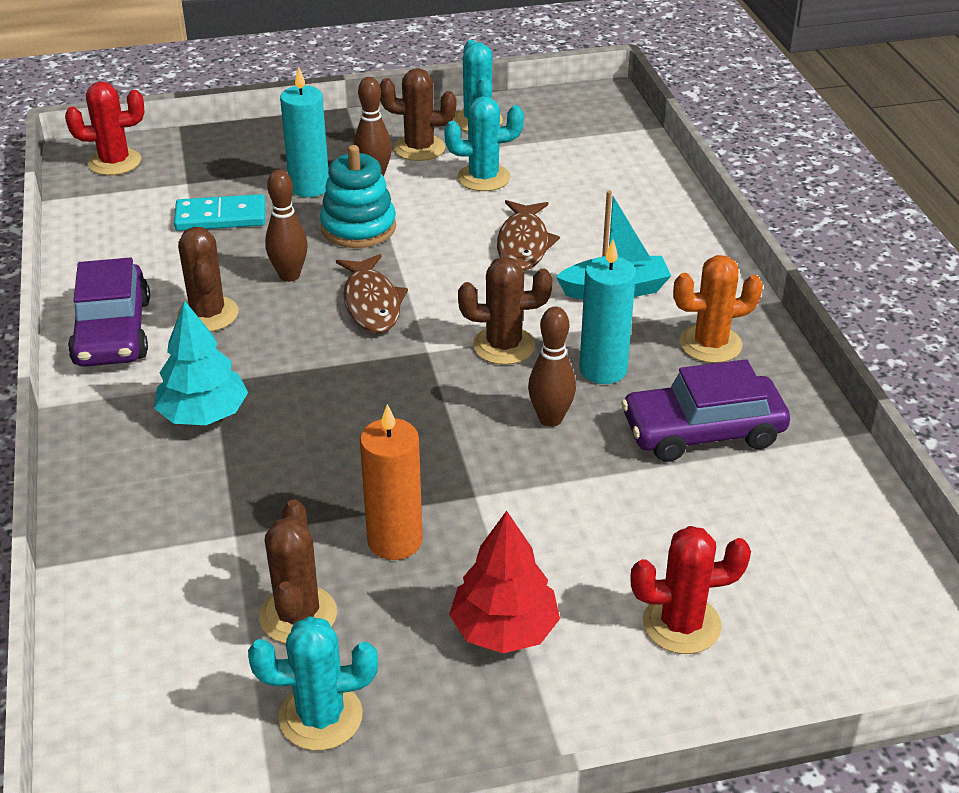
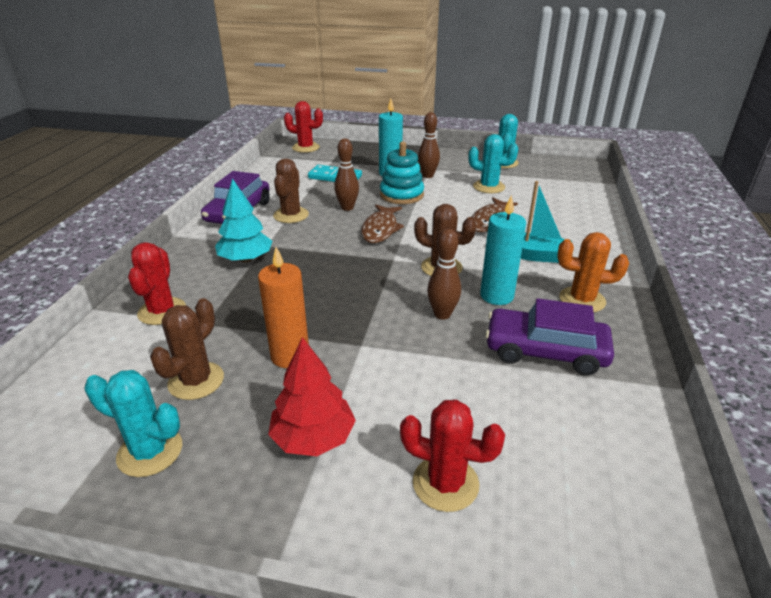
camera: 25 degrees right, 5 degrees down
brown cactus [380,68,456,161] -> none
none -> red cactus [128,242,186,325]

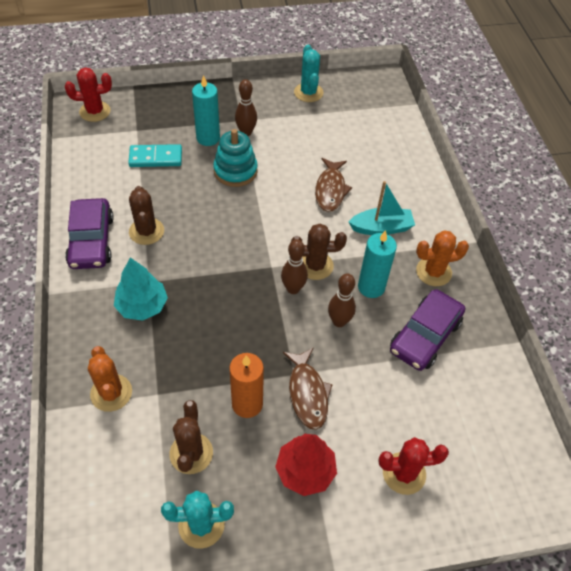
camera: 25 degrees left, 20 degrees up
red cactus [128,242,186,325] -> orange cactus [88,346,132,412]
brown bowling pin [334,138,359,211] -> brown bowling pin moved to [281,239,308,294]
brown fish [361,205,404,243] -> brown fish moved to [283,347,333,430]
turquoise cactus [468,134,518,193] -> none
purple car [485,298,614,376] -> purple car turned 45 degrees counterclockwise [390,289,465,371]

